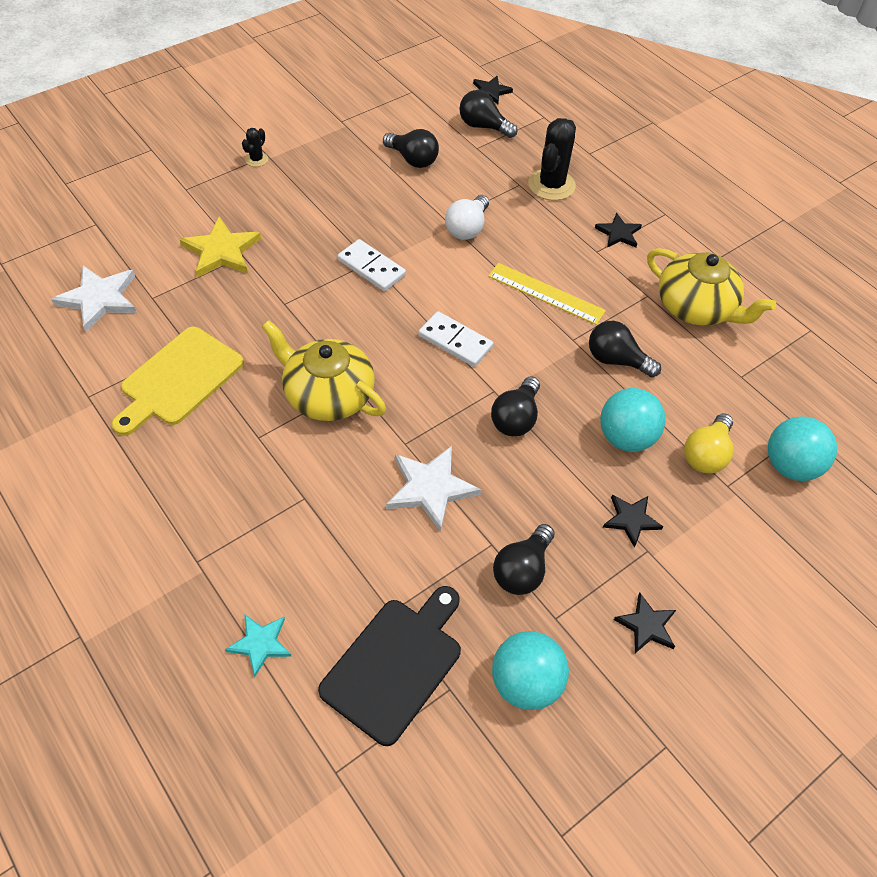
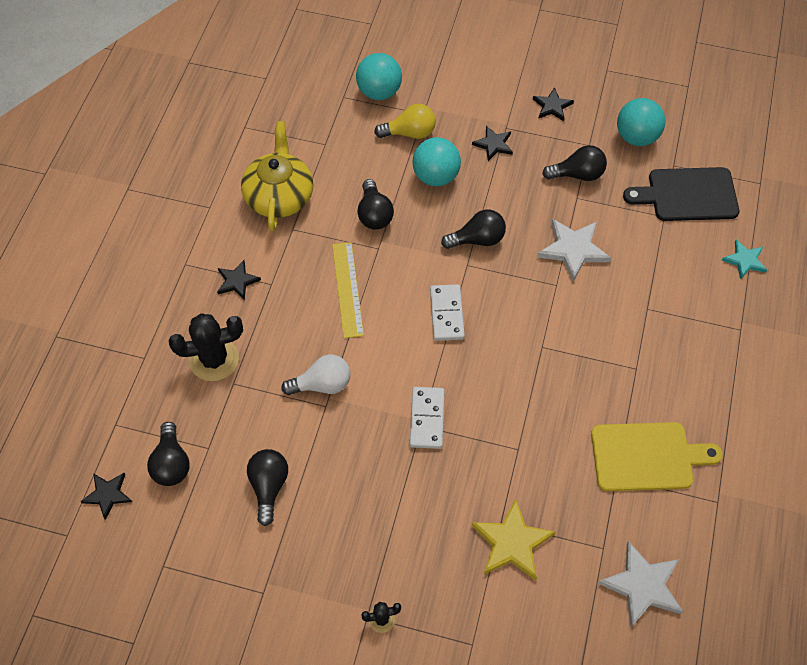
camera: 125 degrees left, 5 degrees up
yellow teapot [262,320,386,421] -> none

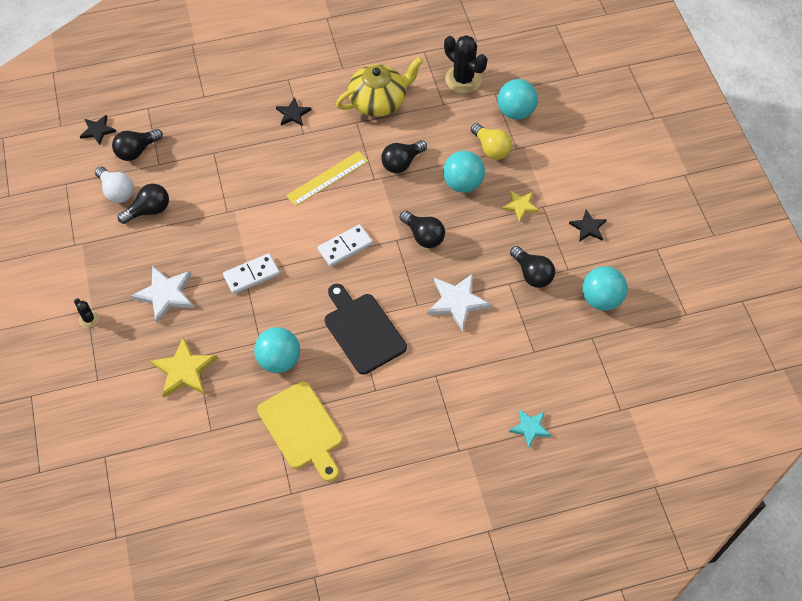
camera: 60 degrees right, 0 degrees up
black cactus [168,313,243,381] -> black cactus moved to [444,35,487,93]
white light bulb [281,355,350,395] -> white light bulb moved to [95,166,134,203]
black star [472,126,513,161] -> yellow star [502,190,539,222]
white star [598,541,683,627] -> white star moved to [131,266,194,323]
black cutting board [623,167,739,221] -> black cutting board moved to [325,284,407,375]
none -> turquoise ball [254,327,300,373]

